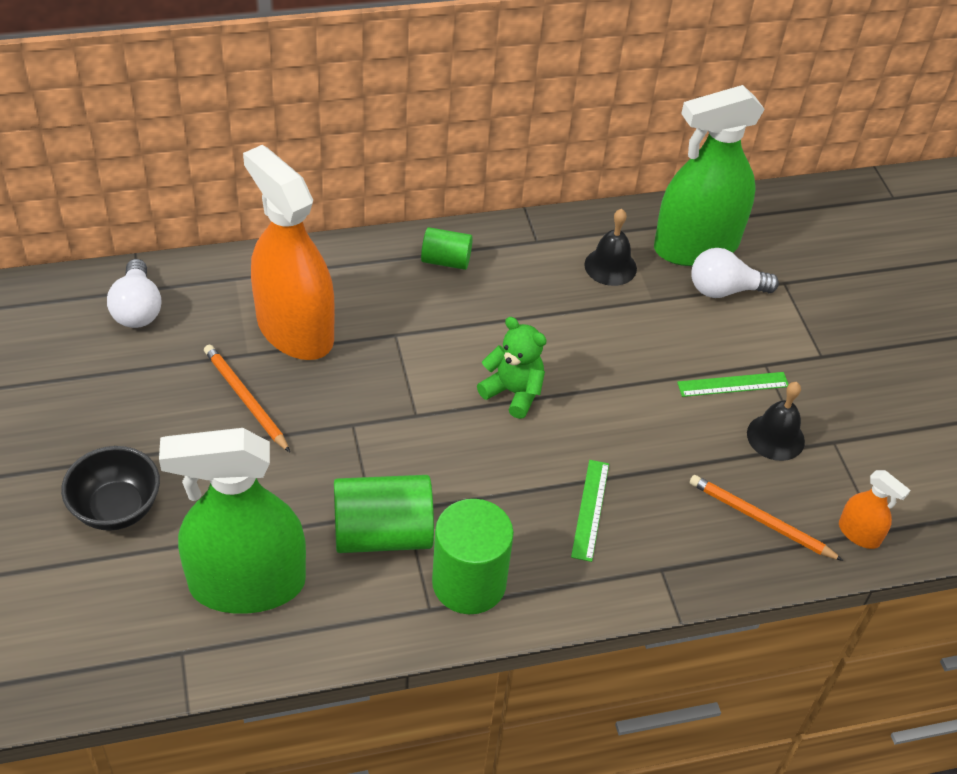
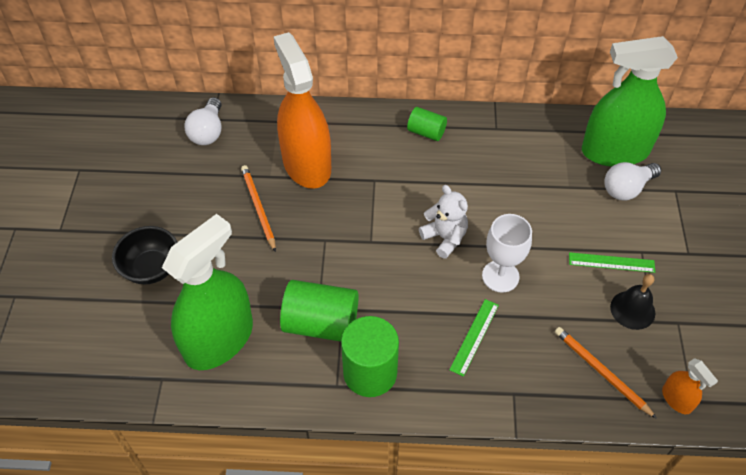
camera: 20 degrees right, 5 degrees up
green spray bottle [159,428,306,614] -> green spray bottle turned 120 degrees clockwise [162,214,253,370]
green teddy bear [477,317,547,419] -> white teddy bear [419,185,468,259]
black bell [584,209,637,286] -> none
white light bulb [691,248,779,298] -> white light bulb turned 45 degrees counterclockwise [604,162,661,200]
none -> white goblet [482,214,532,293]

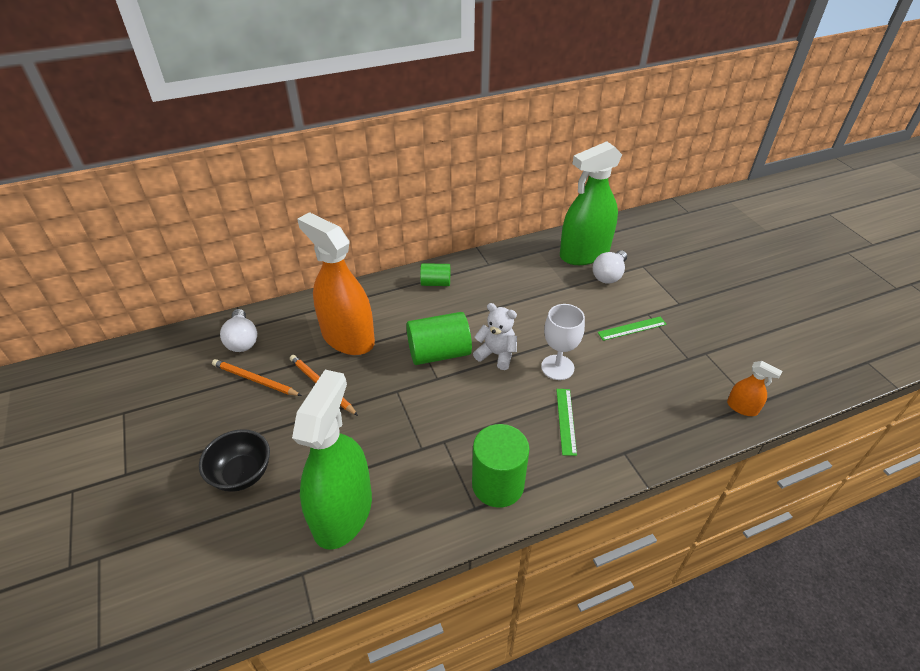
camera: 25 degrees left, 10 degrees down
green cylinder [280,280,358,342] -> green cylinder moved to [406,312,472,365]
orange pencil [555,327,657,419] -> orange pencil moved to [212,359,302,396]
black bell [610,274,655,330] -> none

